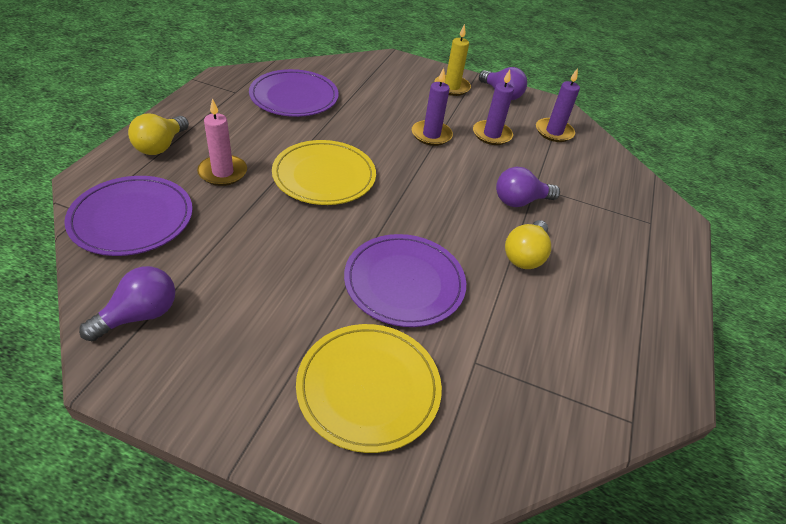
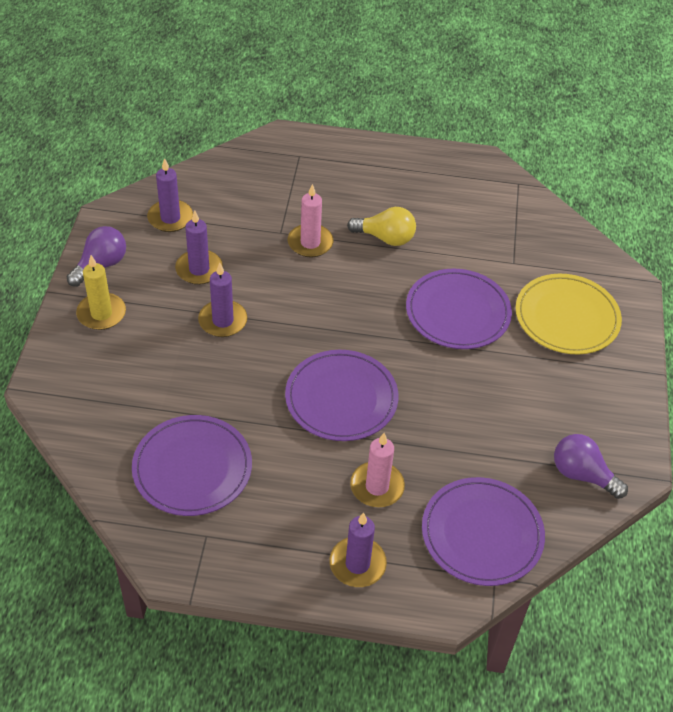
camera: 100 degrees left, 5 degrees up
yellow light bulb [128,114,189,155] -> purple candle [329,512,387,587]
yellow plate [272,140,376,205] -> purple plate [285,350,398,441]
purple light bulb [496,166,560,207] -> pink candle [288,184,334,258]

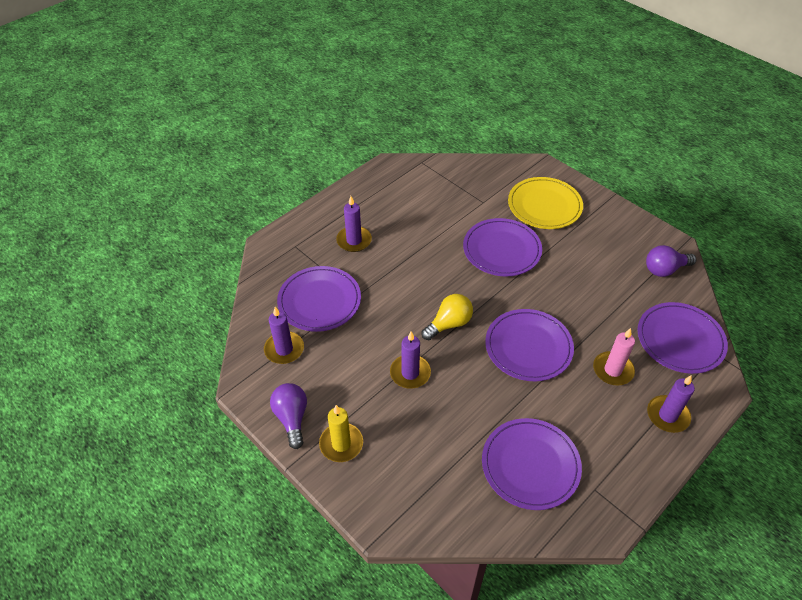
camera: 50 degrees left, 0 degrees up
purple candle [175,210,223,285] -> purple candle moved to [336,196,372,252]
pink candle [288,184,334,258] -> none
yellow light bulb [347,207,416,246] -> yellow light bulb moved to [422,294,473,340]
none -> purple plate [277,266,361,332]

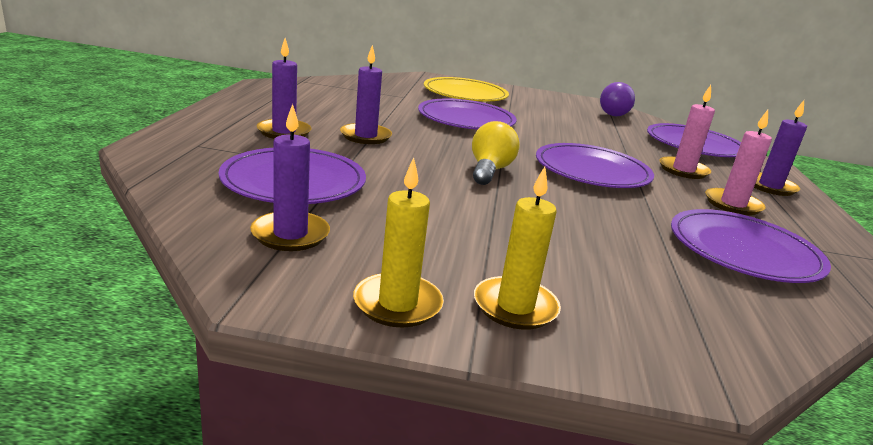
camera: 40 degrees left, 25 degrees down
purple light bulb [270,383,307,449] -> yellow candle [353,158,444,327]
purple candle [390,331,431,389] -> purple candle moved to [340,45,392,144]
none -> pink candle [705,110,772,216]

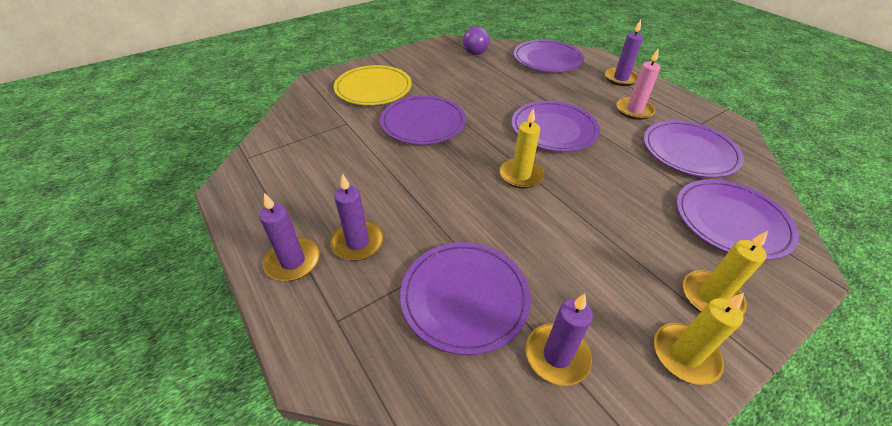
camera: 40 degrees left, 20 degrees up
purple candle [340,45,392,144] -> purple candle moved to [259,193,320,281]
yellow light bulb [472,121,520,185] -> yellow candle [499,108,544,189]
pink candle [659,85,715,179] -> none
none -> purple plate [676,179,799,260]

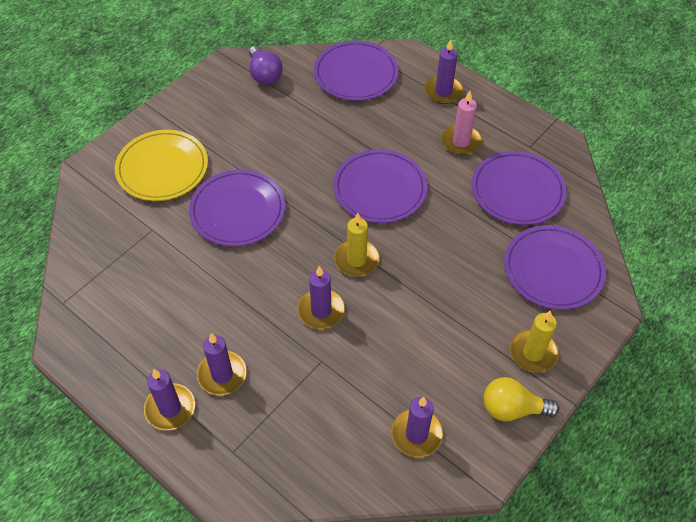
camera: 15 degrees left, 10 degrees up
purple plate [400,242,531,355] -> none
yellow candle [654,293,744,385] -> yellow light bulb [484,377,560,421]
none -> purple candle [298,266,345,329]

